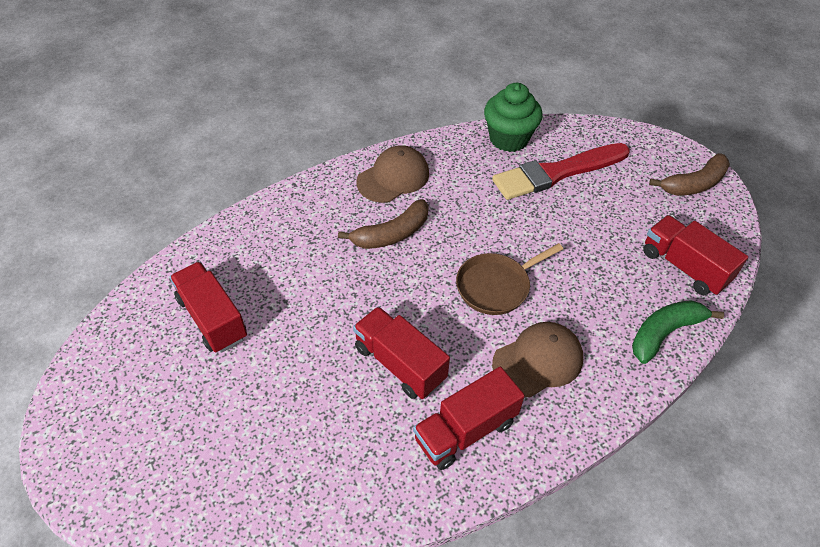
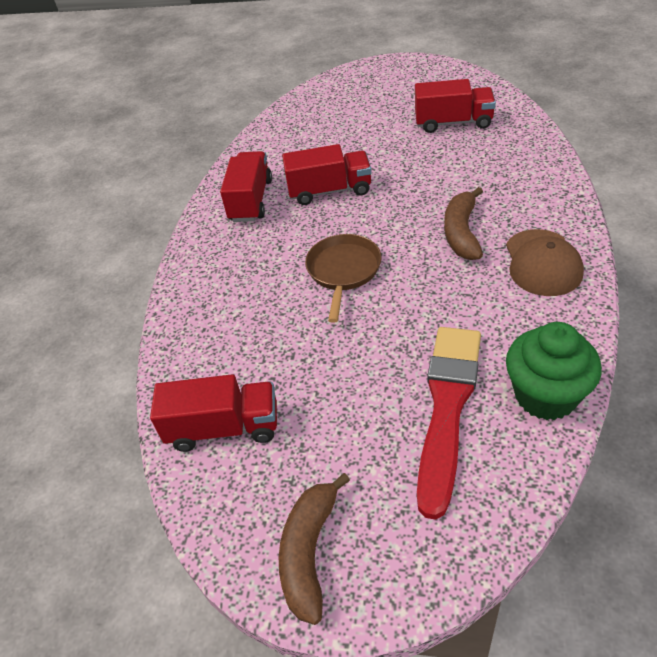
camera: 135 degrees right, 5 degrees down
brown cap [492,322,583,397] -> none
green banana [632,300,724,364] -> none

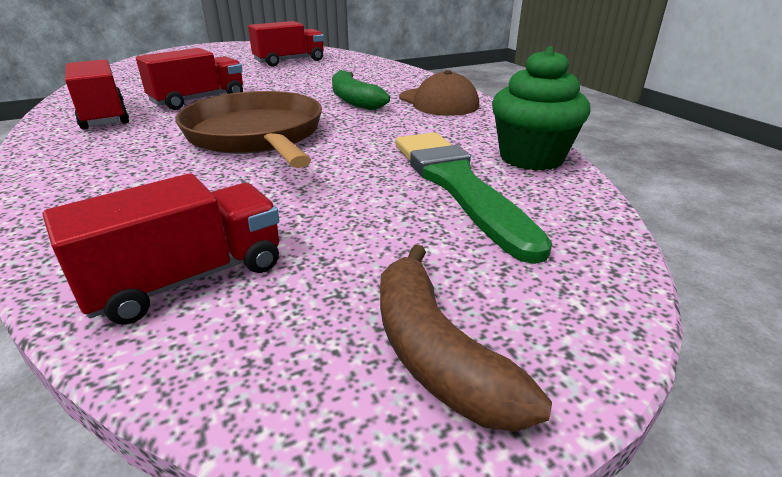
camera: 40 degrees left, 15 degrees down
brown pan [305,234,381,323] -> brown pan [175,91,322,168], size x1.61
red brush [417,327,481,520] -> green brush [396,132,552,264]
brown banana [444,187,483,260] -> green banana [332,70,390,110]

